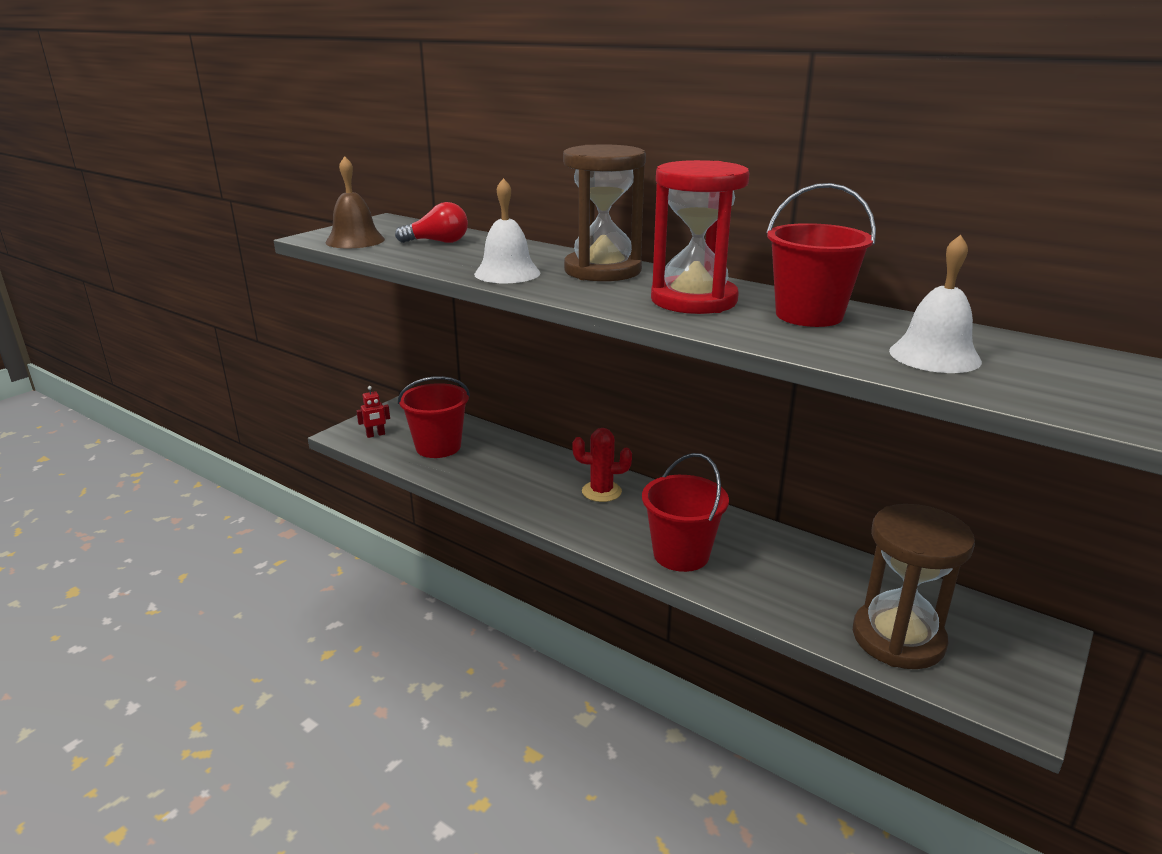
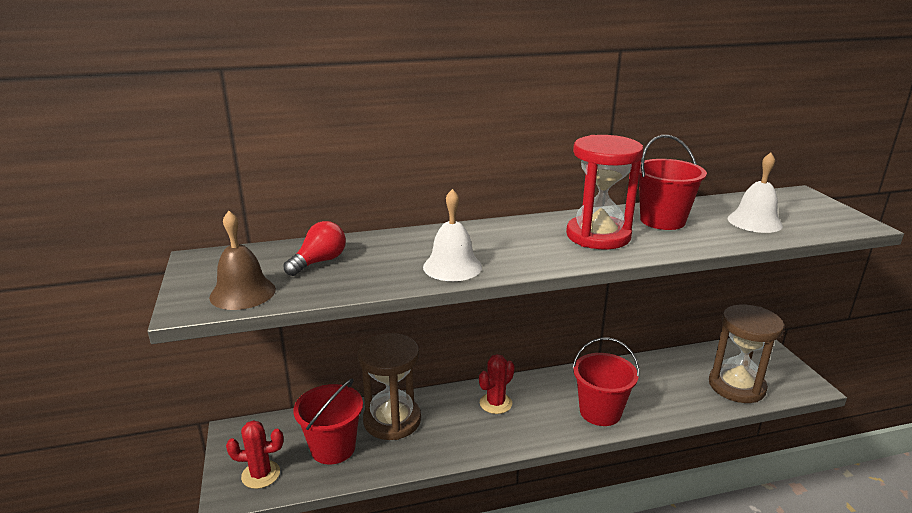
camera: 50 degrees left, 0 degrees up
red robot [356,386,390,438] -> red cactus [226,420,284,489]
brown hourglass [563,144,646,282] -> brown hourglass moved to [358,333,421,440]

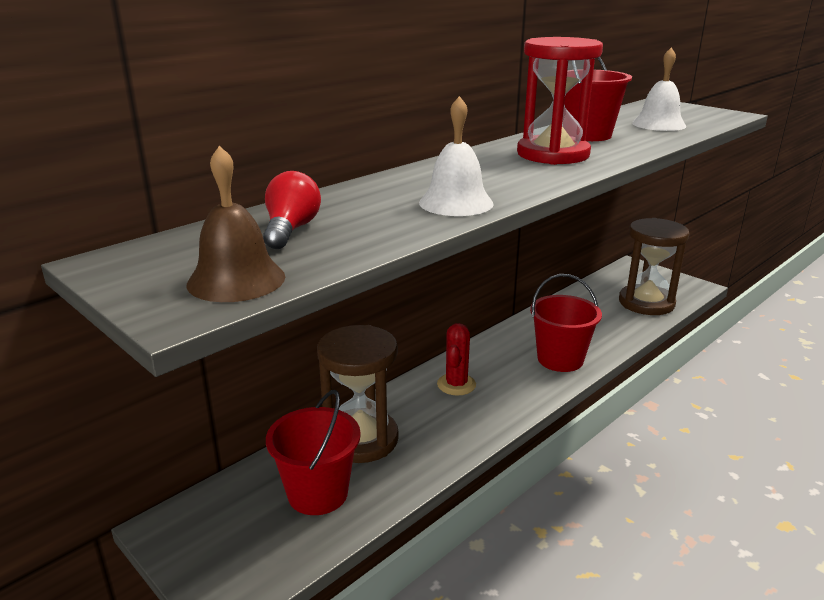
camera: 30 degrees left, 0 degrees up
red cactus [226,420,284,489] -> none

